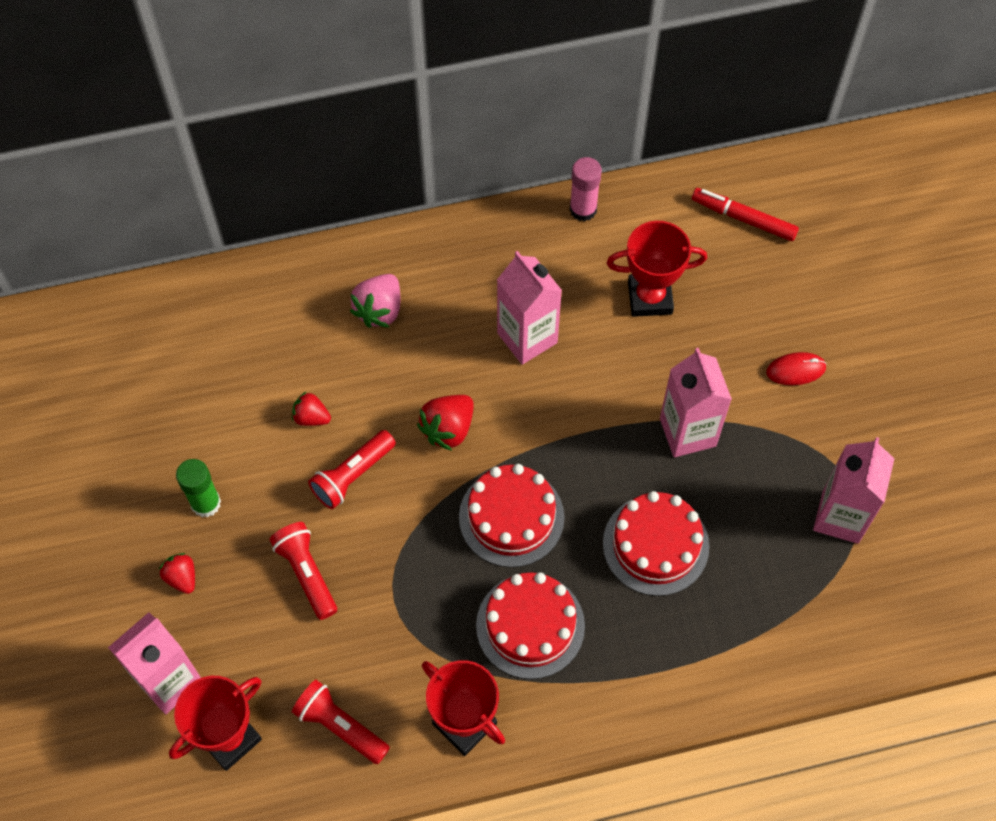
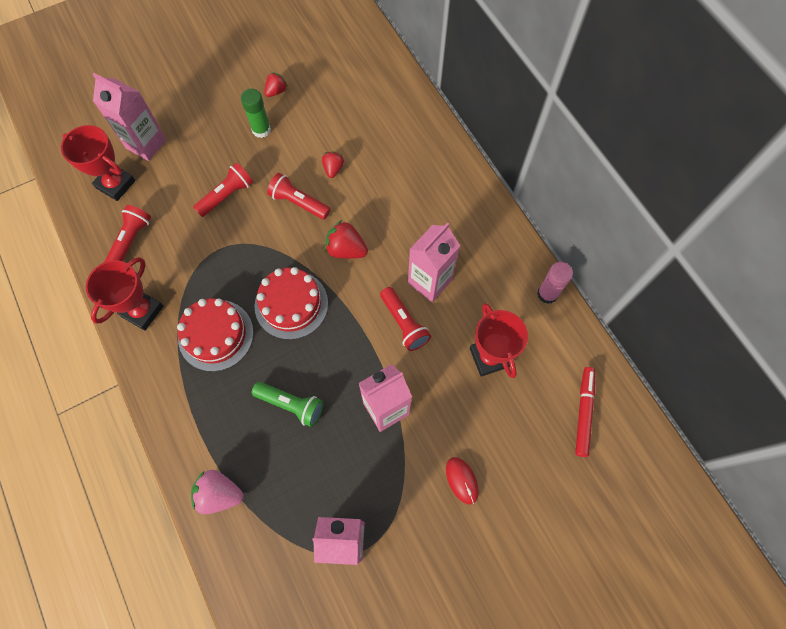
camera: 75 degrees right, 5 degrees up
red strawberry [159,553,195,594] -> red strawberry moved to [264,72,288,97]
pink strawberry [350,274,400,328] -> pink strawberry moved to [191,470,243,514]
red cake [603,491,709,596] -> green flashlight [252,382,324,427]
none -> red flashlight [380,287,431,351]

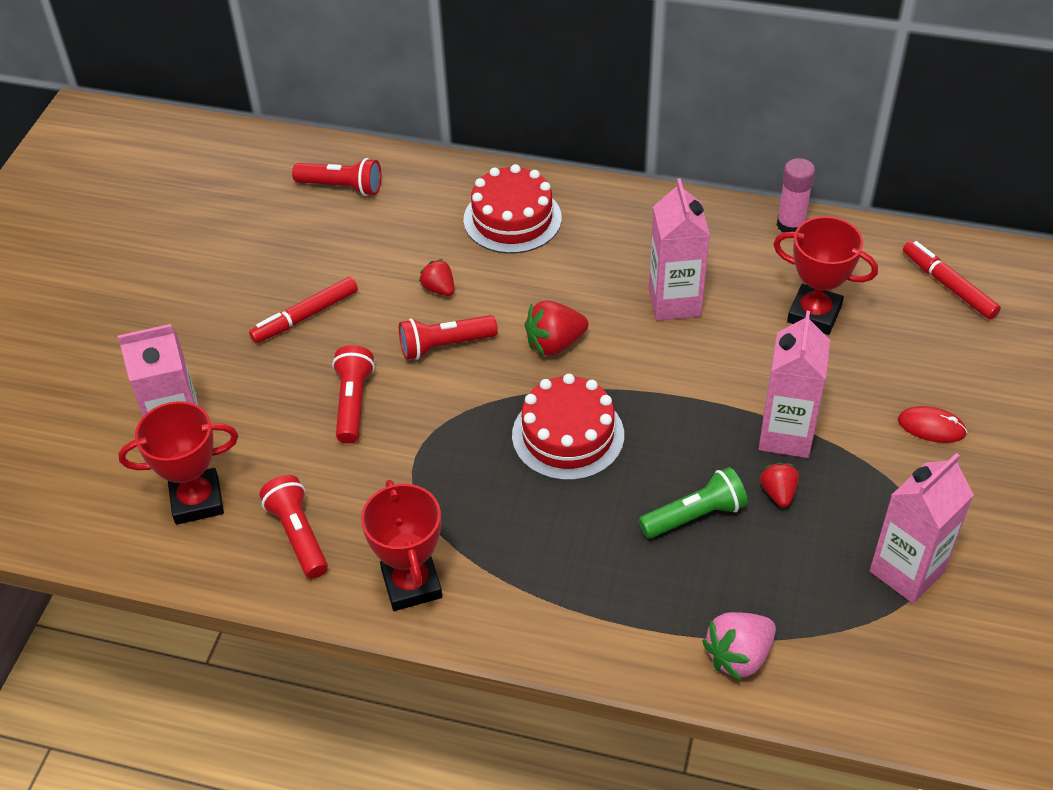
camera: 45 degrees left, 20 degrees down
red cake [177,298,254,372] -> red cake moved to [464,164,562,254]
green glue stick [241,89,271,138] -> red marker [249,277,358,343]
red strawberry [264,72,288,97] -> red strawberry moved to [760,463,799,507]
red flashlight [380,287,431,351] -> red flashlight moved to [292,158,381,196]

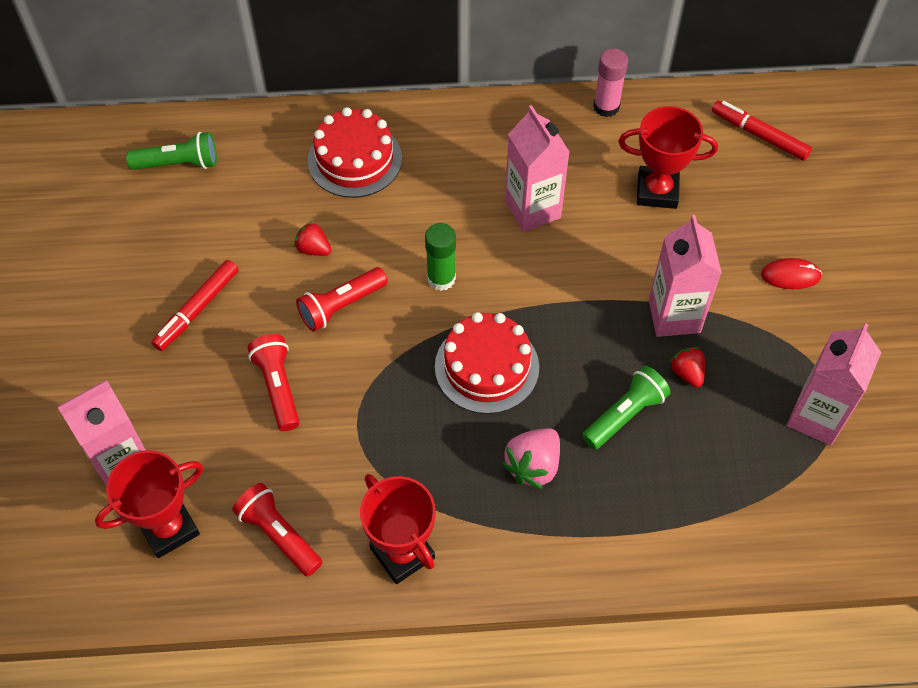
camera: 20 degrees left, 10 degrees up
red flashlight [292,158,381,196] -> green flashlight [126,132,217,170]
red strawberry [525,300,588,356] -> green glue stick [425,223,456,291]
pink strawberry [702,612,776,681] -> pink strawberry moved to [502,428,560,489]

